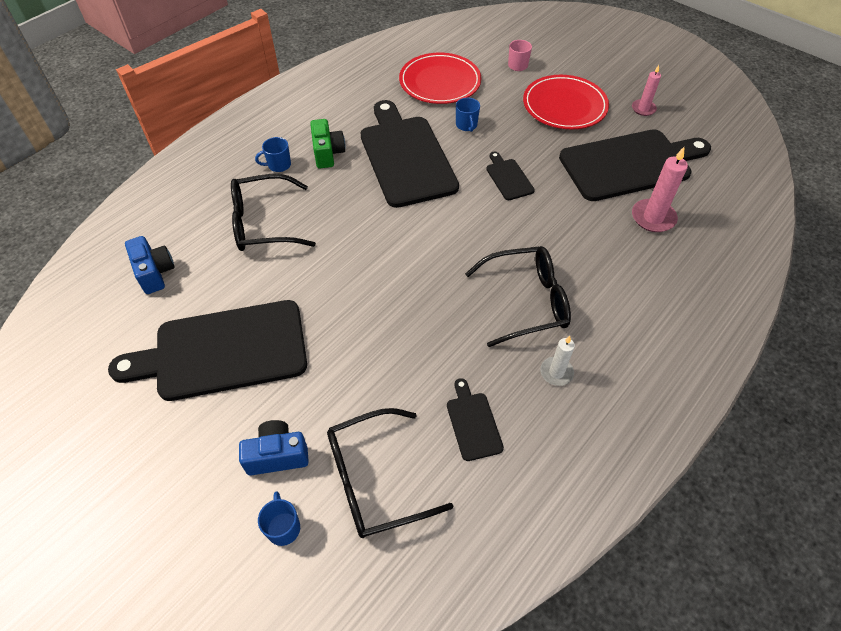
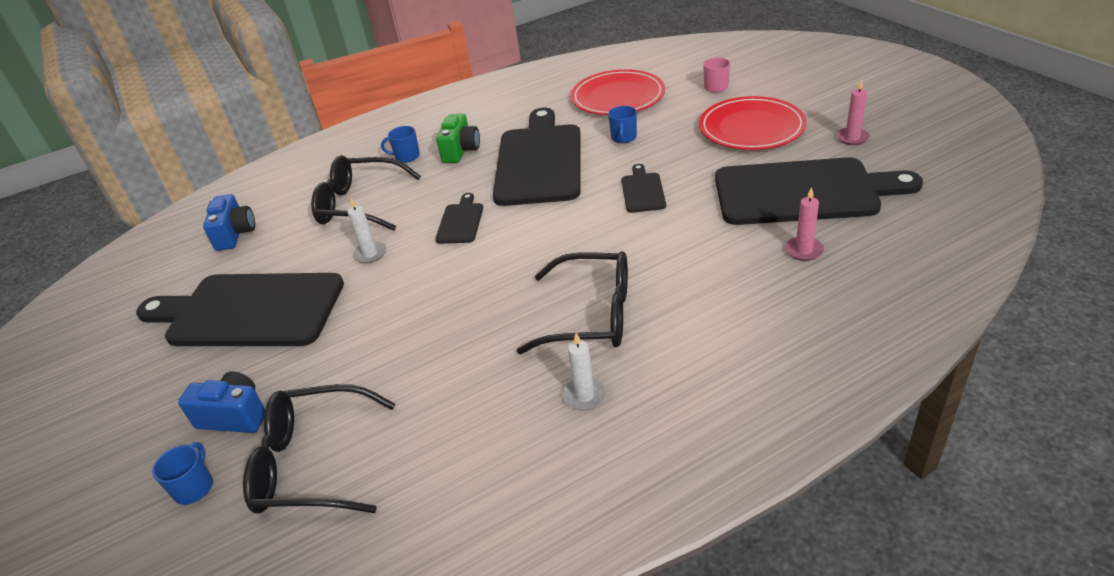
camera: 25 degrees right, 15 degrees down
black cutting board [447,378,504,461] -> black cutting board moved to [435,193,483,244]
pink candle [632,147,688,232] -> pink candle [785,187,824,261], size x0.63
none -> white candle [348,198,386,263]

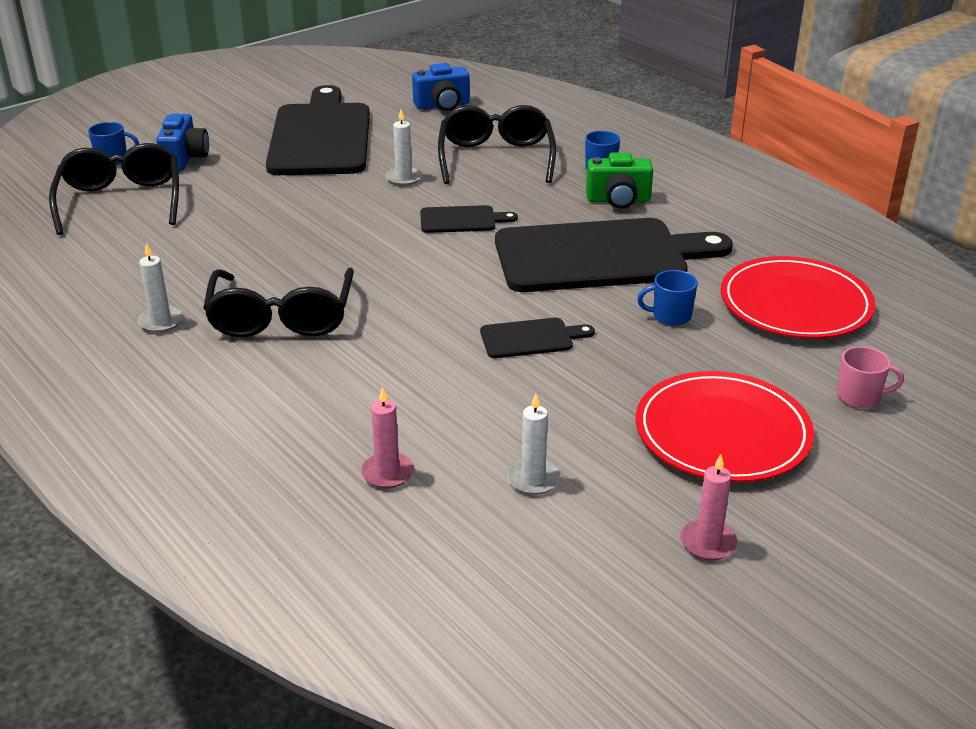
camera: 75 degrees right, 5 degrees down
black cutting board [715,157,923,225] -> white candle [507,393,560,495]

